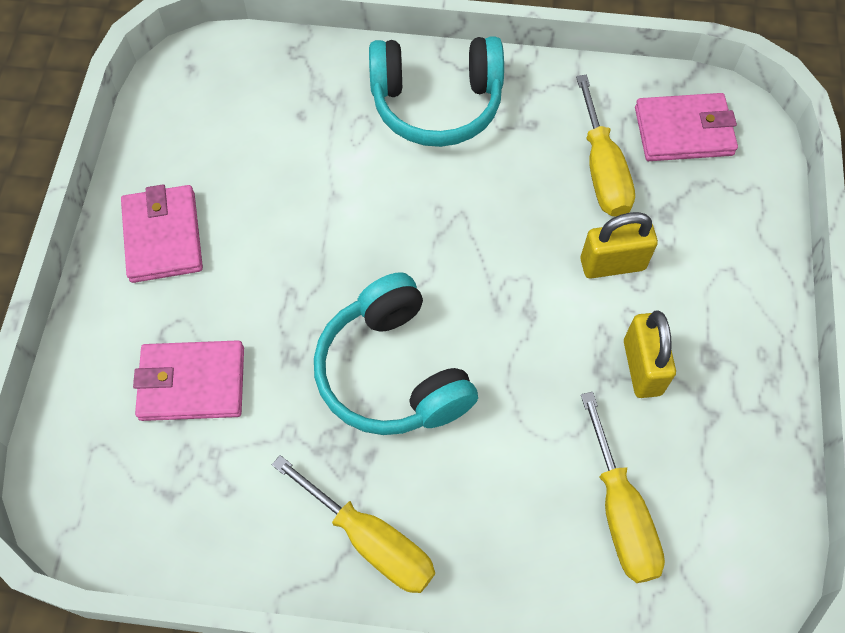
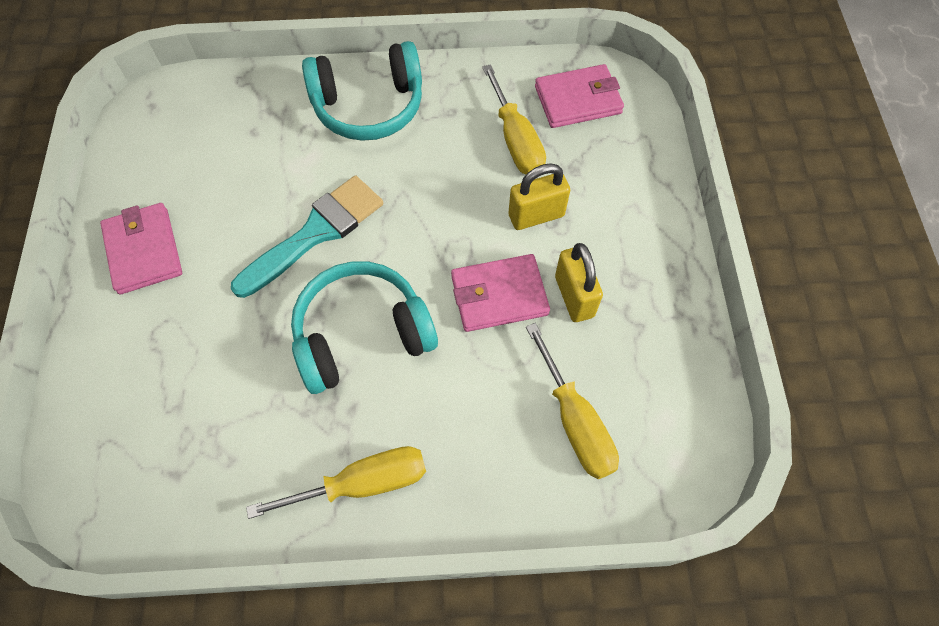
camera: 10 degrees left, 0 degrees up
pink wallet [133,340,244,421] -> pink wallet moved to [451,254,550,332]
yellow screwdriver [272,455,435,593] -> yellow screwdriver turned 45 degrees counterclockwise [246,446,426,519]
turquoise headphones [314,272,478,435] -> turquoise headphones turned 105 degrees clockwise [291,261,438,394]
none -> turquoise brush [231,176,383,298]

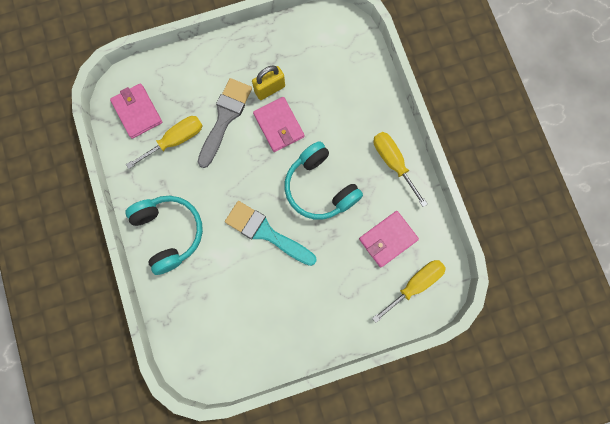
camera: 105 degrees left, 15 degrees up
pink wallet [100,203,182,294] -> pink wallet moved to [359,211,419,267]
yellow padlock [508,163,570,230] -> grey brush [198,78,252,168]
yellow screwdriver [526,323,619,479] -> yellow screwdriver moved to [372,260,446,323]

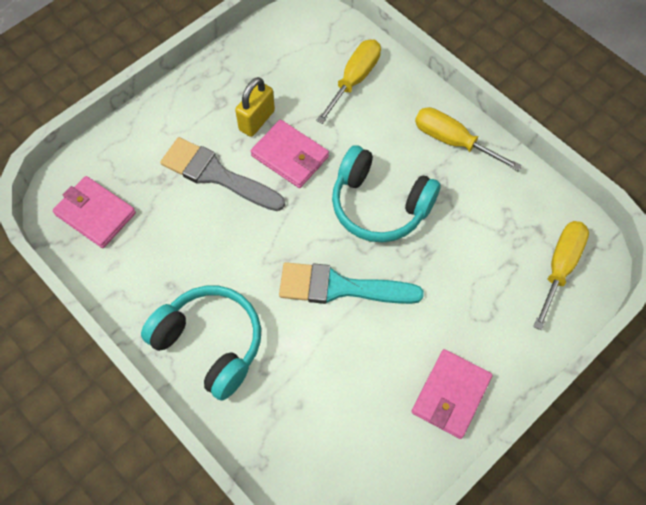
camera: 25 degrees left, 15 degrees down
yellow screwdriver [126,116,203,169] -> yellow screwdriver moved to [316,40,381,124]
grey brush [198,78,252,168] -> grey brush turned 60 degrees counterclockwise [160,137,285,211]
pink wallet [359,211,419,267] -> pink wallet moved to [411,349,492,439]

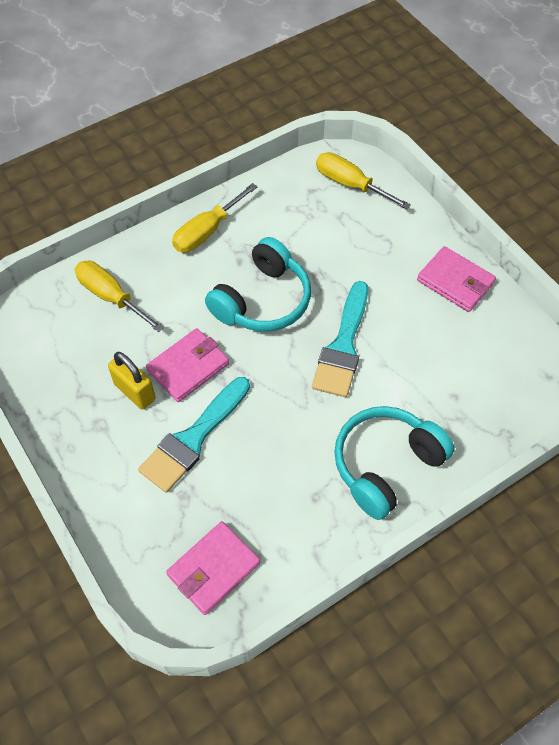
camera: 80 degrees left, 5 degrees down
grey brush [160,137,285,211] -> turquoise brush [138,377,250,493]

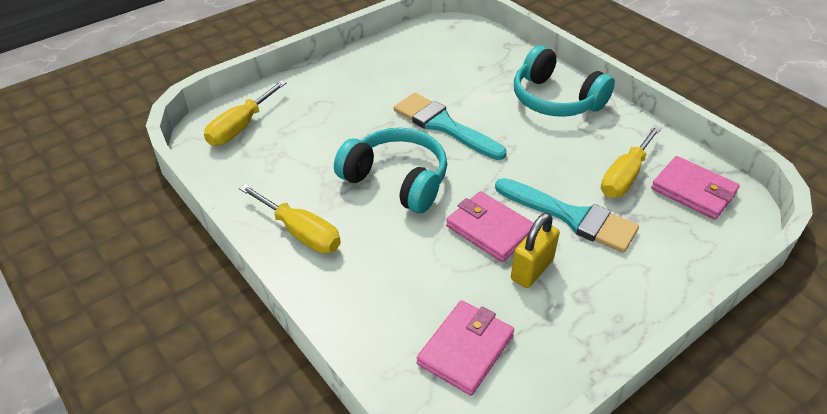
camera: 95 degrees left, 15 degrees down
yellow screwdriver [75,260,164,332] -> yellow screwdriver moved to [601,125,662,198]
turquoise brush [312,281,368,397] -> turquoise brush turned 150 degrees counterclockwise [394,93,507,160]
pink wallet [417,246,496,312] -> pink wallet moved to [417,300,514,396]

